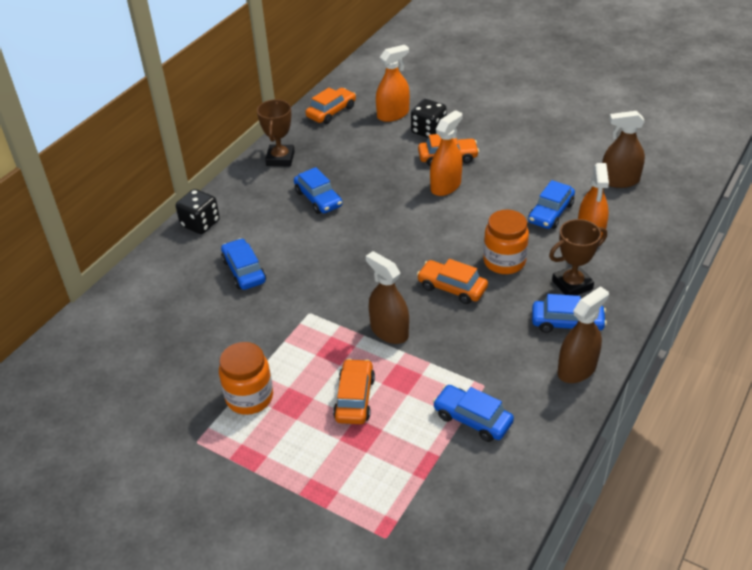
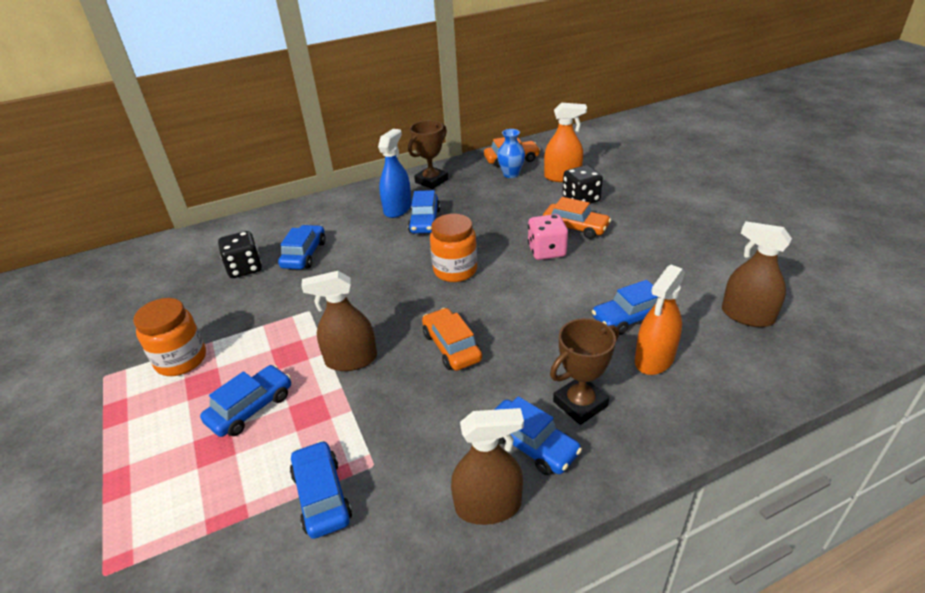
camera: 35 degrees right, 5 degrees down
black dice [176,189,220,234] -> black dice moved to [218,231,262,278]
orange car [333,359,375,424] -> blue car [200,365,291,437]
brown spray bottle [366,251,409,344] -> brown spray bottle turned 90 degrees counterclockwise [301,271,377,371]
orange spray bottle [430,110,463,196] -> pink dice [528,214,568,260]
orange jar [483,210,529,274] -> orange jar moved to [430,214,477,282]
brown trophy [549,219,607,296] -> brown trophy turned 45 degrees counterclockwise [550,318,619,425]
none -> blue spray bottle [378,129,412,218]
none -> blue vase [497,129,525,178]

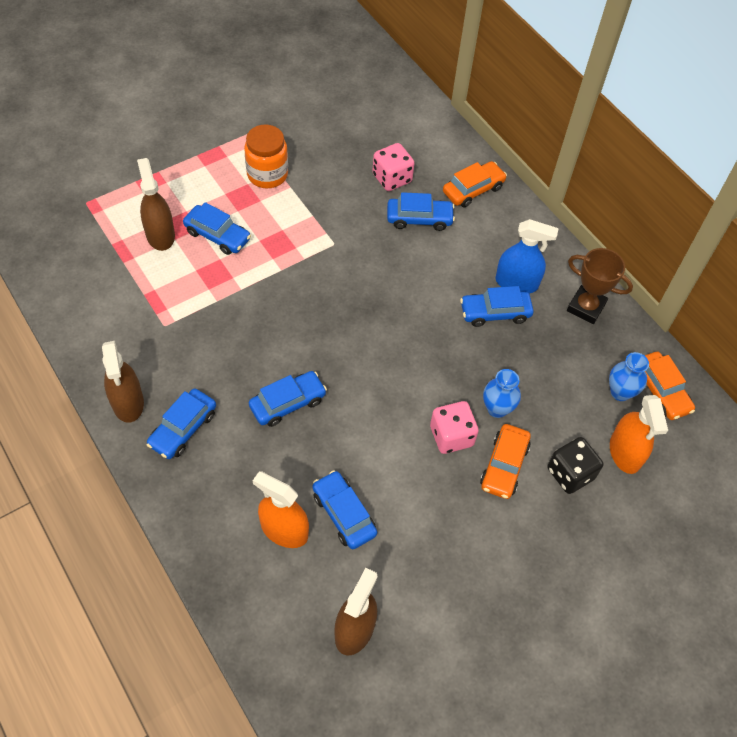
camera: 75 degrees right, 20 degrees up
black dice [218,231,262,278] -> pink dice [372,143,414,191]
blue car [290,440,352,539] -> blue car moved to [249,371,327,427]
brown spray bottle [301,271,377,371] -> brown spray bottle moved to [137,158,175,251]
orange car [422,308,482,371] -> orange car moved to [443,161,507,207]
orange jar [430,214,477,282] -> none
brown trophy [550,318,619,425] -> none
none -> blue vase [483,369,521,418]

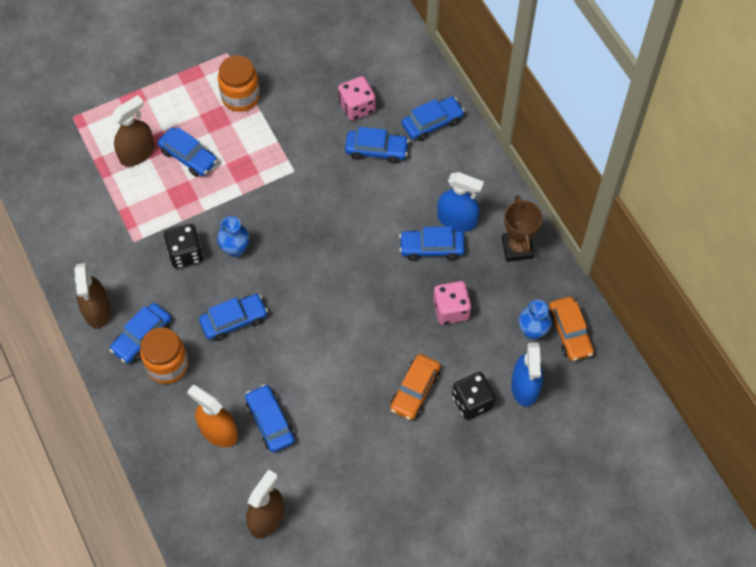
camera: 10 degrees right, 5 degrees up
brown spray bottle [137,158,175,251] -> brown spray bottle turned 60 degrees clockwise [111,95,155,166]
pink dice [430,401,479,454] -> pink dice moved to [433,281,471,325]
orange car [443,161,507,207] -> blue car [402,97,465,141]
blue vase [483,369,521,418] -> blue vase moved to [217,216,249,257]
brown trophy [567,248,633,324] -> brown trophy turned 45 degrees clockwise [502,195,543,262]
orange spray bottle [610,395,668,474] -> blue spray bottle [511,343,543,406]
none -> orange jar [140,327,188,384]
none -> black dice [164,224,203,268]

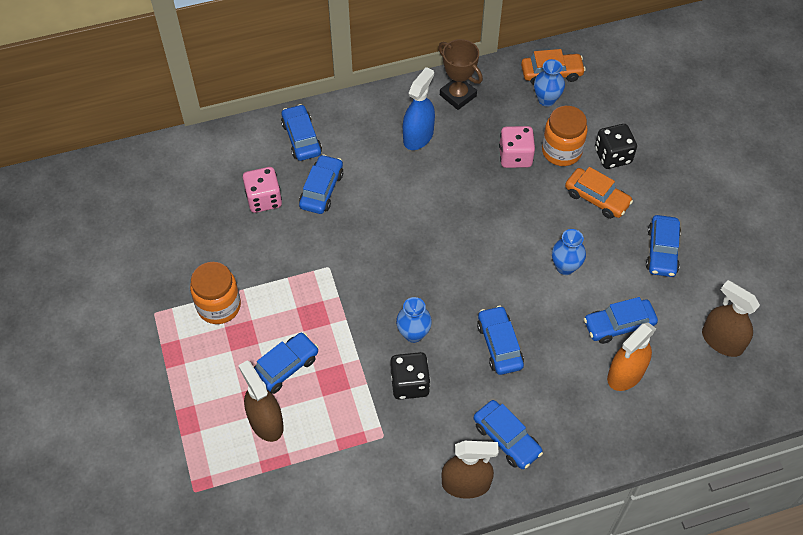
camera: 80 degrees left, 5 degrees down
orange jar [140,327,188,384] -> orange jar moved to [542,106,588,166]
blue car [399,227,465,261] -> blue car moved to [646,215,681,277]
brown trophy [502,195,543,262] -> brown trophy turned 45 degrees clockwise [438,39,483,110]
blue spray bottle [511,343,543,406] -> none
none -> blue vase [552,229,586,275]

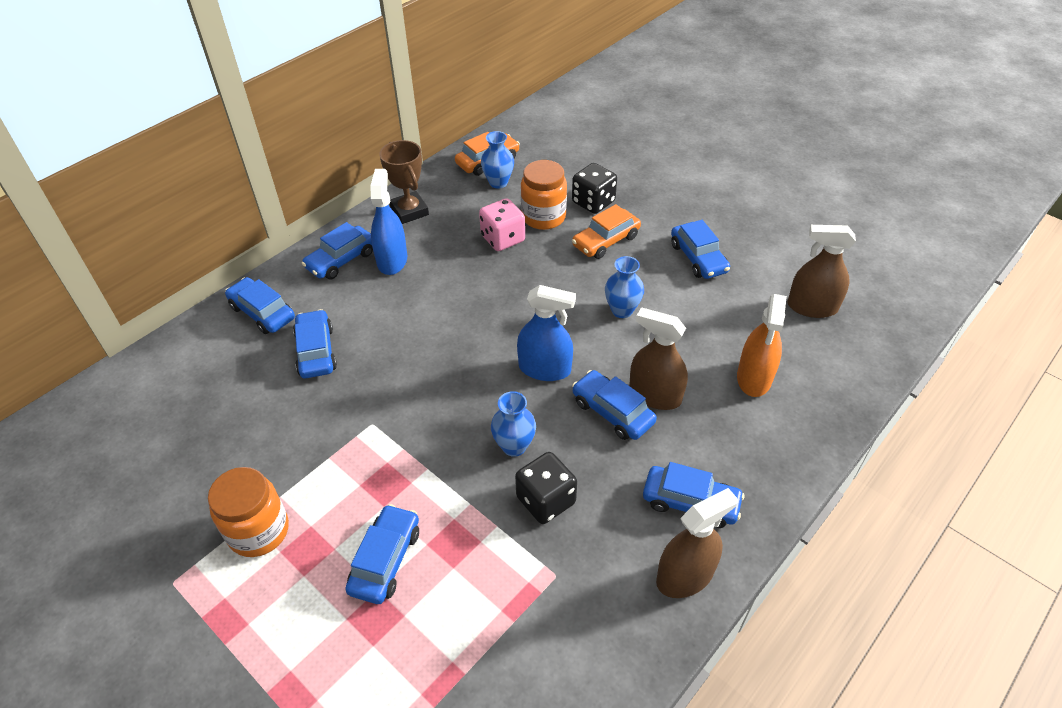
camera: 30 degrees left, 10 degrees down
brown spray bottle [238,360,284,442] -> brown spray bottle moved to [629,307,688,410]
pink dice [243,167,282,213] -> none
brown trophy [438,39,483,110] -> brown trophy turned 45 degrees clockwise [379,140,429,224]
orange car [565,167,633,219] -> orange car turned 135 degrees clockwise [572,204,641,259]
blue car [584,297,658,344] -> blue car moved to [302,222,373,279]
none -> blue spray bottle [517,285,576,381]

